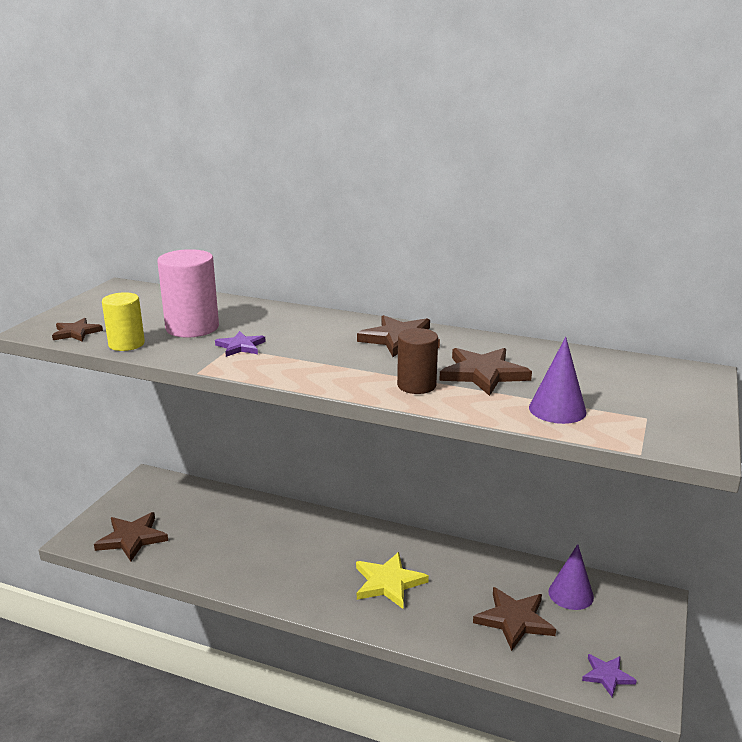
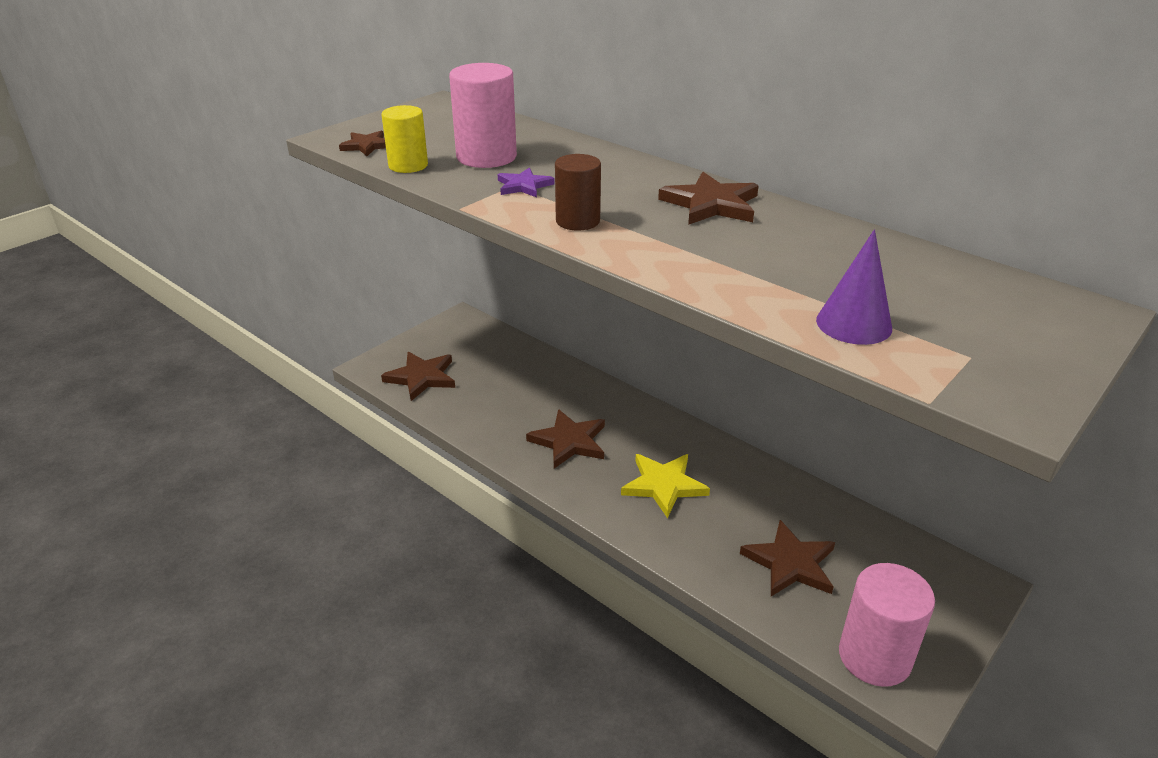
camera: 20 degrees right, 10 degrees up
brown cylinder [397,328,438,394] -> brown cylinder moved to [555,154,601,231]
brown star [439,348,532,396] -> brown star moved to [526,409,605,468]
purple cone [548,544,594,610] -> none
purple star [582,654,637,697] -> pink cylinder [839,563,935,687]

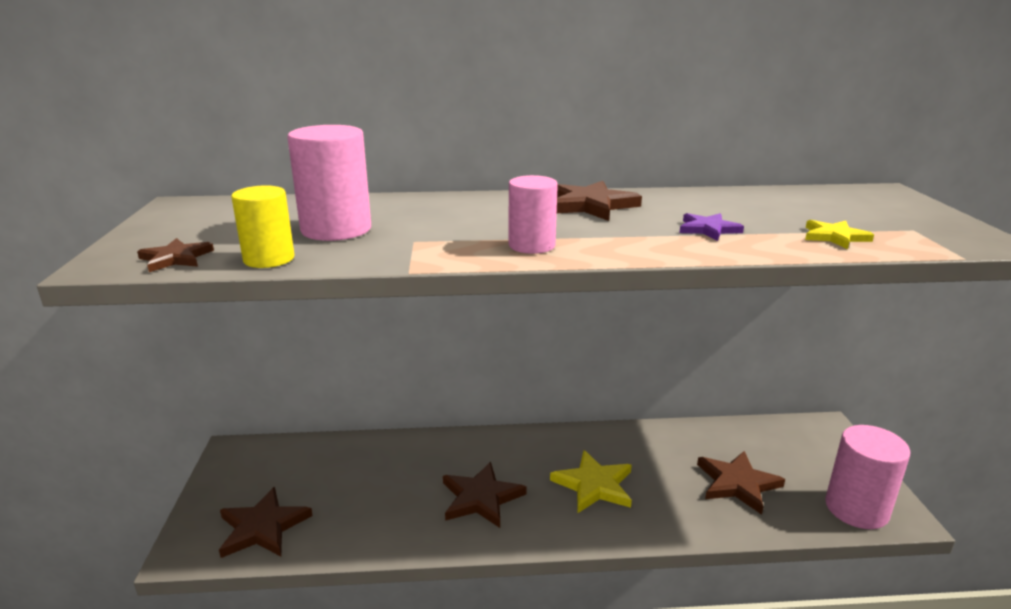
camera: 45 degrees left, 10 degrees down
purple star [498,167,555,197] -> purple star moved to [679,213,744,241]
brown cylinder [555,154,601,231] -> pink cylinder [509,175,558,254]
purple cone [816,229,892,345] -> yellow star [805,220,874,249]

